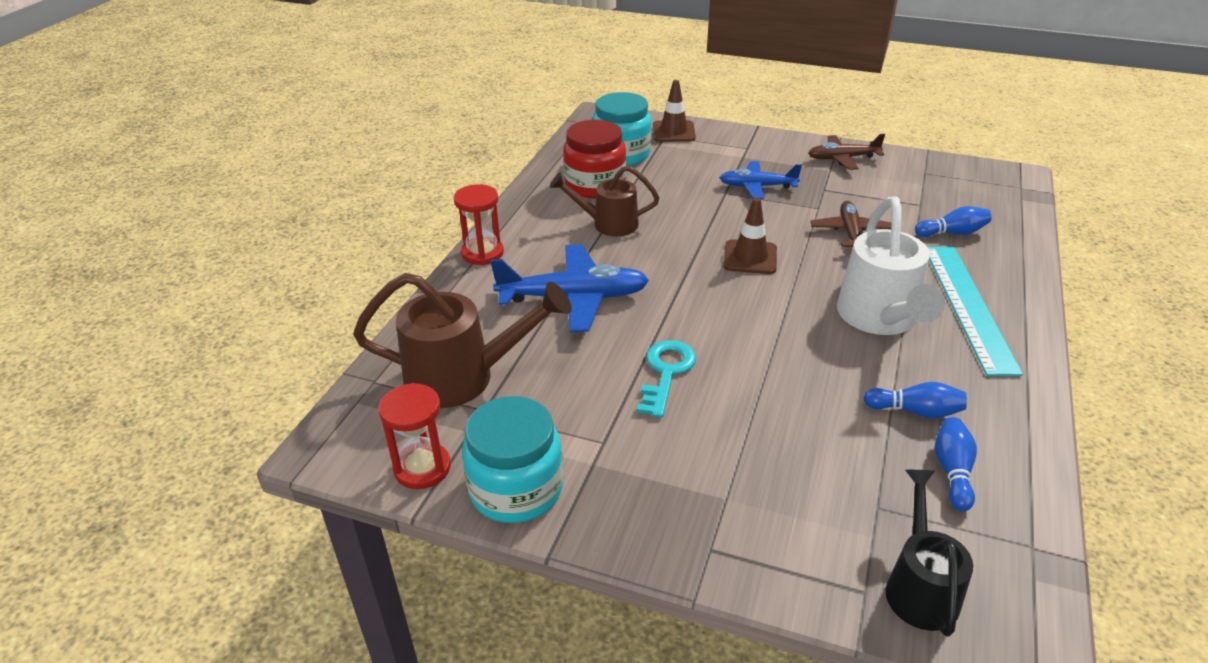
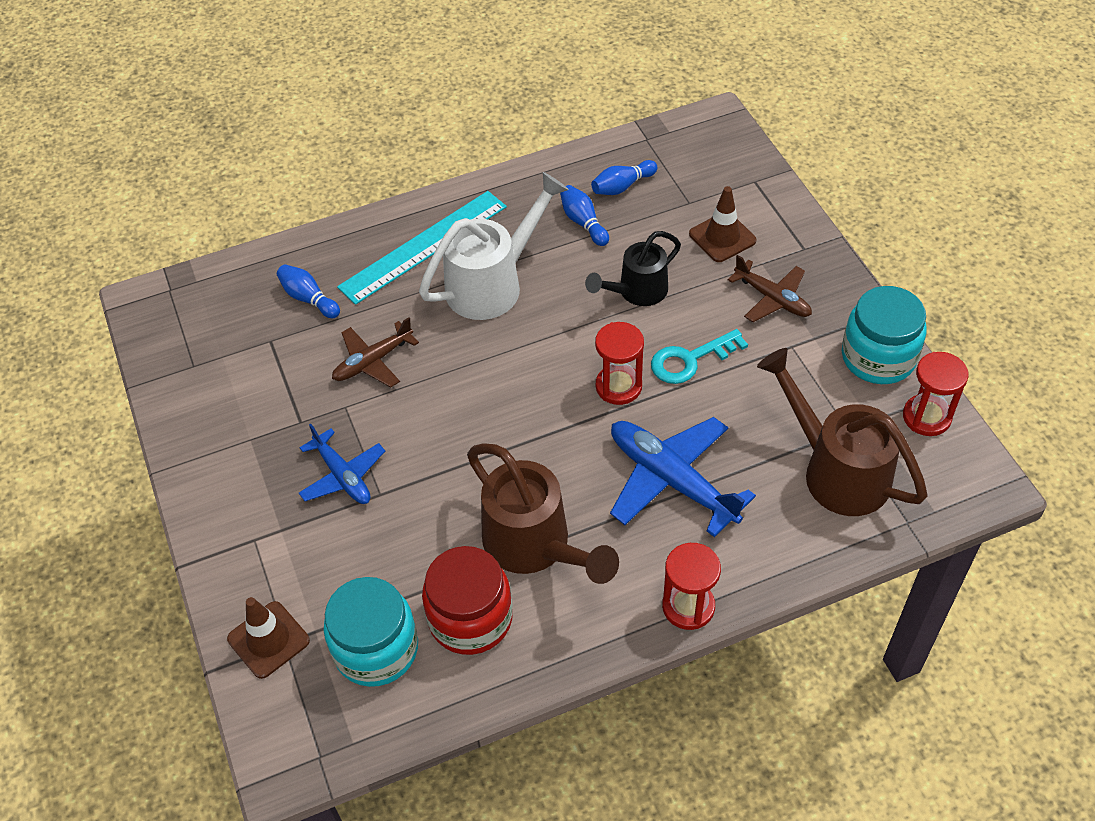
camera: 130 degrees left, 15 degrees up
brown watering can [550,166,659,236] -> brown watering can [467,443,619,584], size x1.56
brown traffic cone [723,198,777,274] -> brown traffic cone moved to [689,186,756,262]
brown plane [808,134,885,170] -> brown plane moved to [728,255,812,322]
black watering can [886,470,973,637] -> black watering can moved to [585,231,681,306]
none -> red hourglass [595,322,644,405]

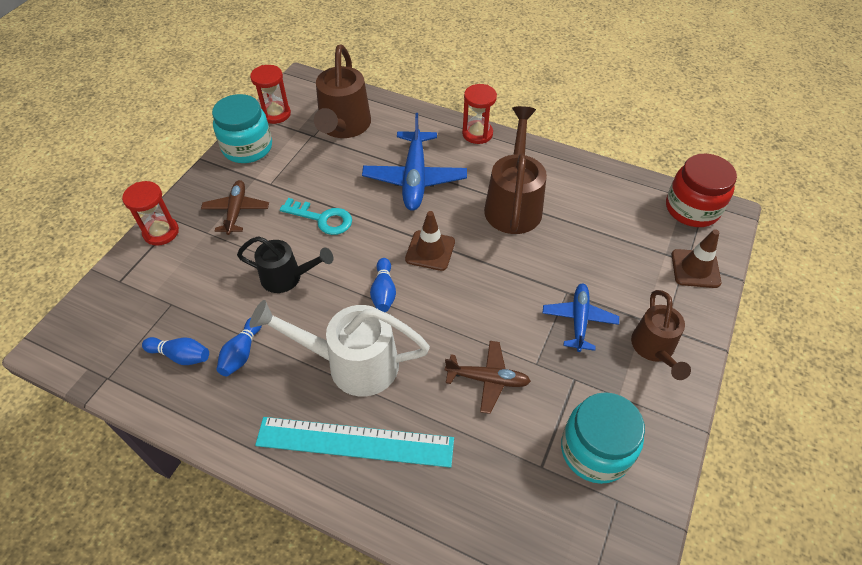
camera: 135 degrees left, 0 degrees up
blue bowling pin [277,264,340,318] -> blue bowling pin moved to [370,258,396,312]
turquoise jar [324,577,418,687] -> turquoise jar moved to [561,392,645,484]
red jar [422,546,513,655] -> red jar moved to [666,154,737,227]
red hourglass [595,322,644,405] -> red hourglass moved to [122,181,179,246]
brown traffic cone [689,186,756,262] -> brown traffic cone moved to [405,211,455,271]
none -> brown watering can [631,290,691,380]

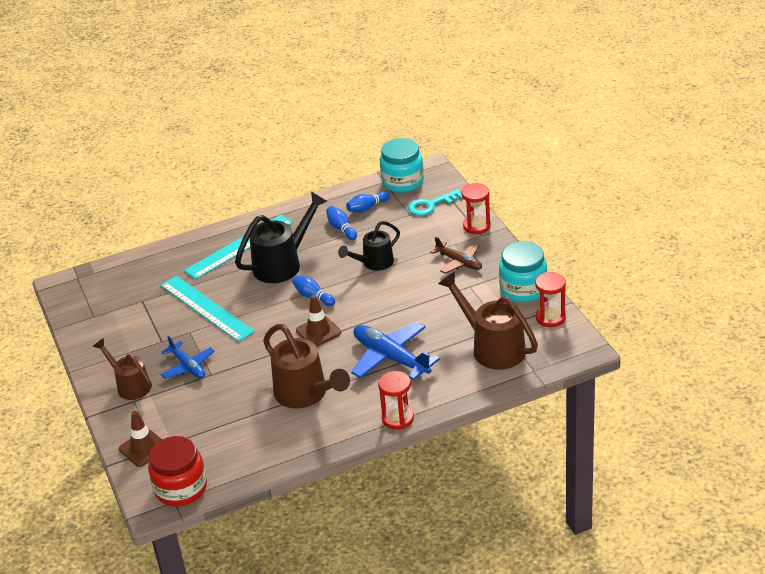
camera: 135 degrees right, 15 degrees down
white watering can [249,300,430,397] -> black watering can [235,192,328,283]
turquoise key [280,198,352,235] -> turquoise key moved to [408,189,463,216]
brown plane [445,341,531,414] -> turquoise ruler [161,276,255,342]
turquoise jar [561,392,645,484] -> turquoise jar moved to [380,138,424,193]

